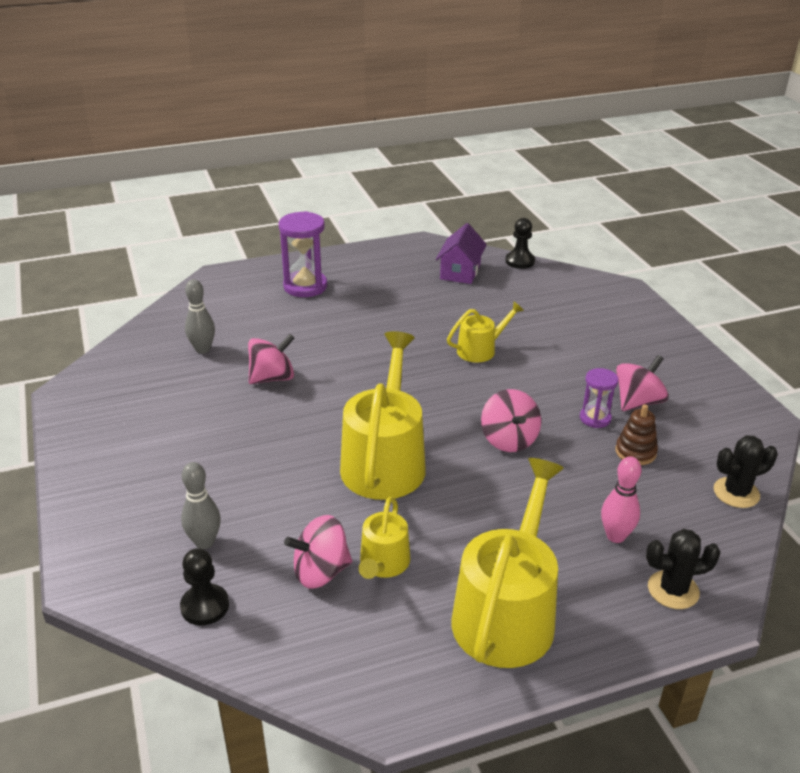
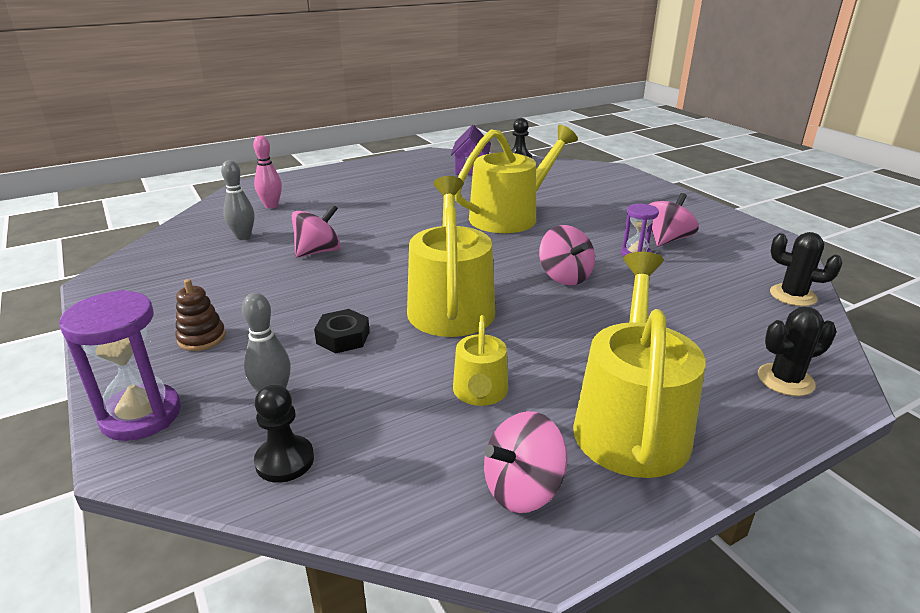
camera: 10 degrees left, 5 degrees down
purple hourglass [279,211,327,297] -> purple hourglass moved to [59,290,181,441]
pink spinning top [284,515,352,589] -> pink spinning top moved to [484,411,567,513]
yellow watering can [447,302,524,363] -> yellow watering can [454,125,578,233], size x1.90
pink bowling pin [601,457,642,543] -> pink bowling pin moved to [253,136,282,208]
brown stacking toy [615,405,658,465] -> brown stacking toy moved to [175,279,226,351]
black cactus [714,435,777,508] -> black cactus turned 60 degrees clockwise [770,232,843,306]
none -> black nut [314,309,370,353]

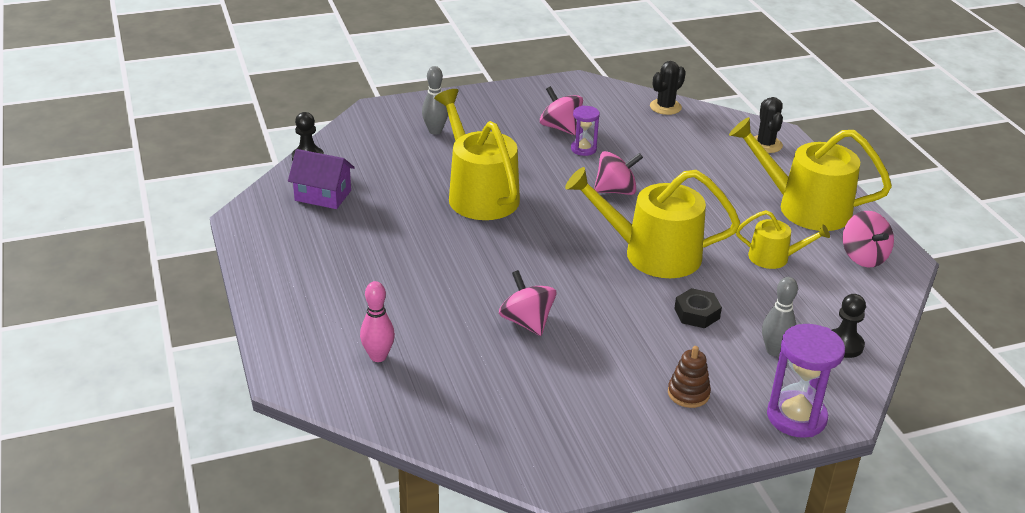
camera: 80 degrees left, 5 degrees up
grey bowling pin [221,160,254,240] -> grey bowling pin moved to [422,66,448,135]

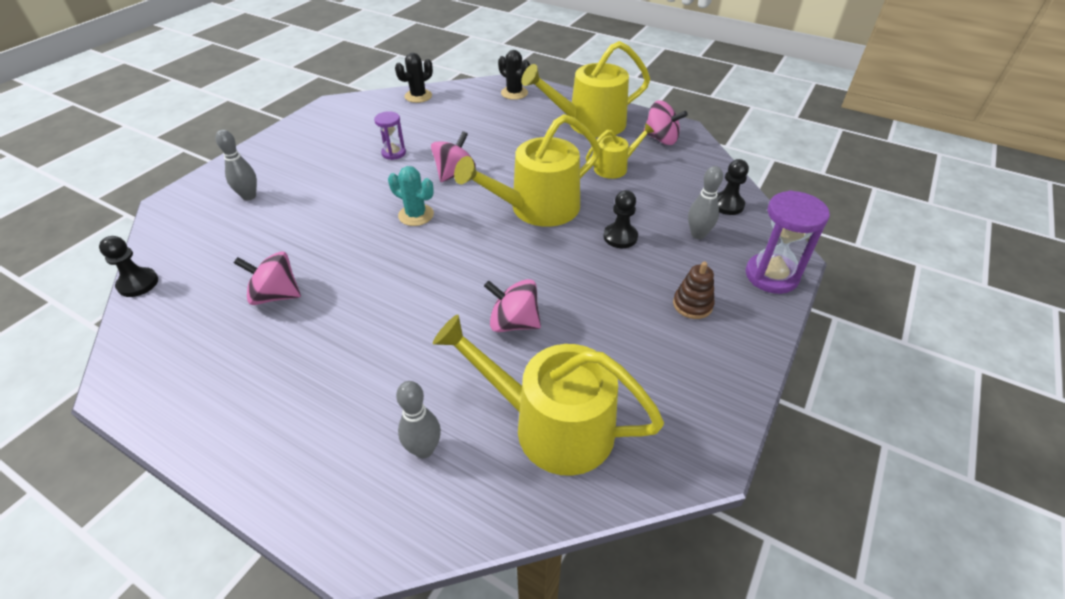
camera: 40 degrees left, 10 degrees up
purple house [288,149,355,209] -> none
pink bowling pin [360,281,395,362] -> grey bowling pin [396,381,441,458]
yellow watering can [434,89,520,220] -> yellow watering can moved to [433,315,664,476]
pink spinning top [540,86,583,135] -> pink spinning top moved to [234,252,301,305]
black cactus [650,61,686,115] -> black cactus turned 45 degrees clockwise [395,53,433,103]
black nut [674,288,722,328] -> black pawn [604,190,638,248]
none -> turquoise cactus [388,166,434,226]

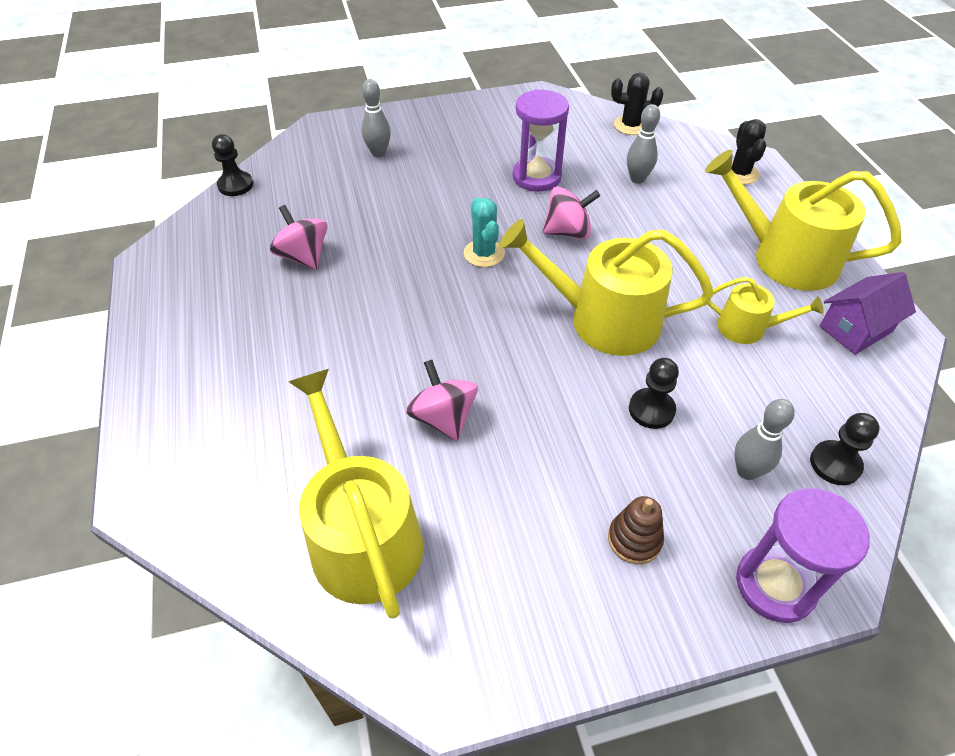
camera: 45 degrees right, 5 degrees up
purple hourglass [374,111,406,160] -> purple hourglass [513,89,569,192], size x1.72
grey bowling pin [396,381,441,458] -> grey bowling pin moved to [627,104,660,184]
pink spinning top [643,100,688,145] -> purple house [819,272,916,355]

